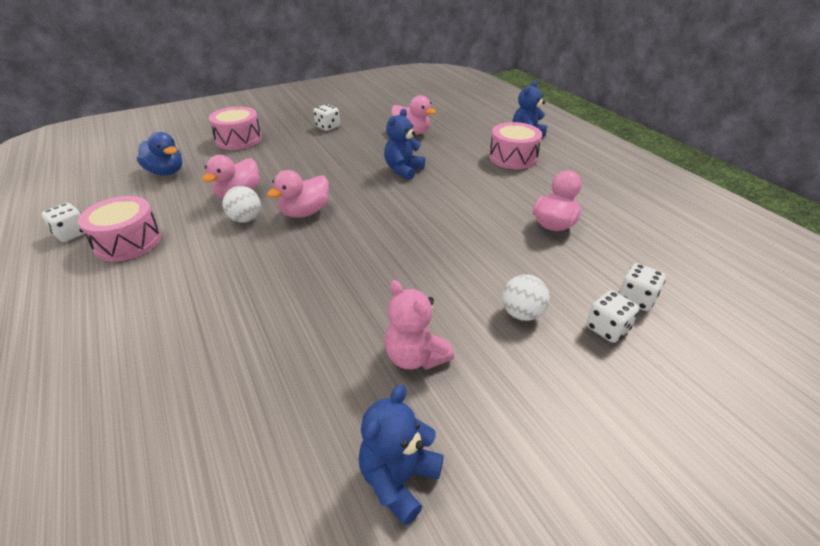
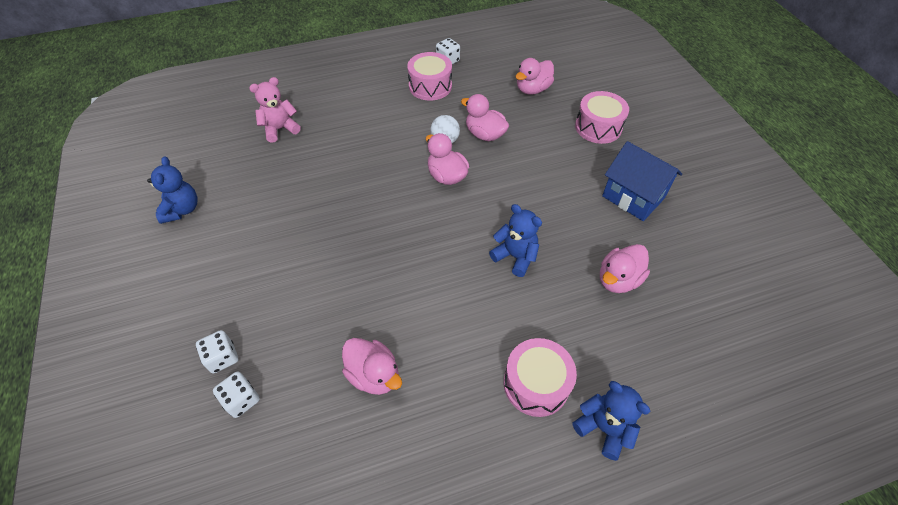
camera: 100 degrees right, 15 degrees up
blue duck [137,132,182,175] -> pink duck [516,58,554,95]
white dice [313,104,340,131] -> blue house [602,141,682,221]
blue teddy bear [359,385,444,526] -> blue teddy bear turned 45 degrees clockwise [147,156,197,224]
pink teddy bear [384,280,454,370] -> pink teddy bear moved to [249,77,301,143]
white ball [502,274,550,321] -> none

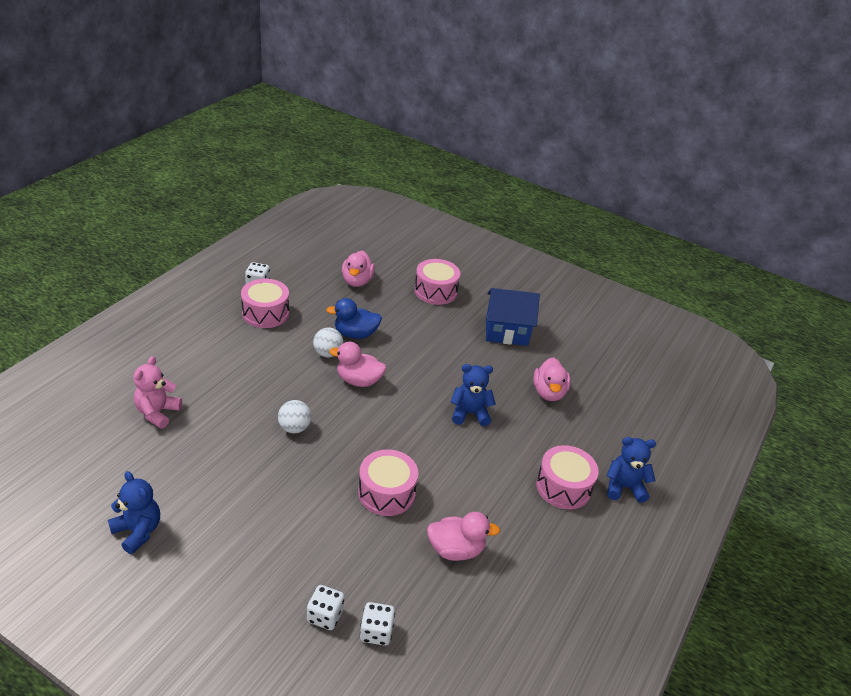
camera: 45 degrees left, 15 degrees down
pink duck [461,94,509,141] -> blue duck [326,298,382,339]
none -> white ball [278,400,312,433]
none -> pink drum [358,450,418,516]

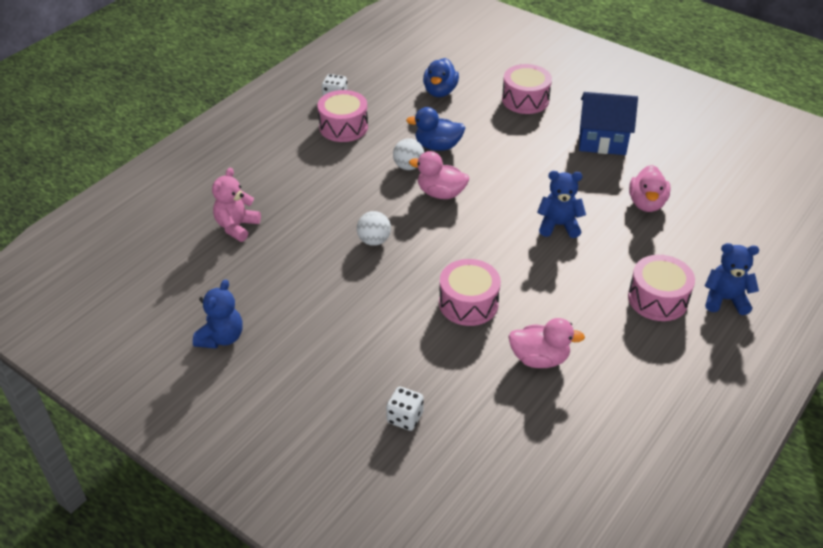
camera: 10 degrees right, 5 degrees up
blue teddy bear [108,471,160,554] -> blue teddy bear turned 60 degrees clockwise [193,279,243,349]
pink duck [342,251,375,287] -> blue duck [423,58,459,97]
white dice [360,602,395,646] -> none

